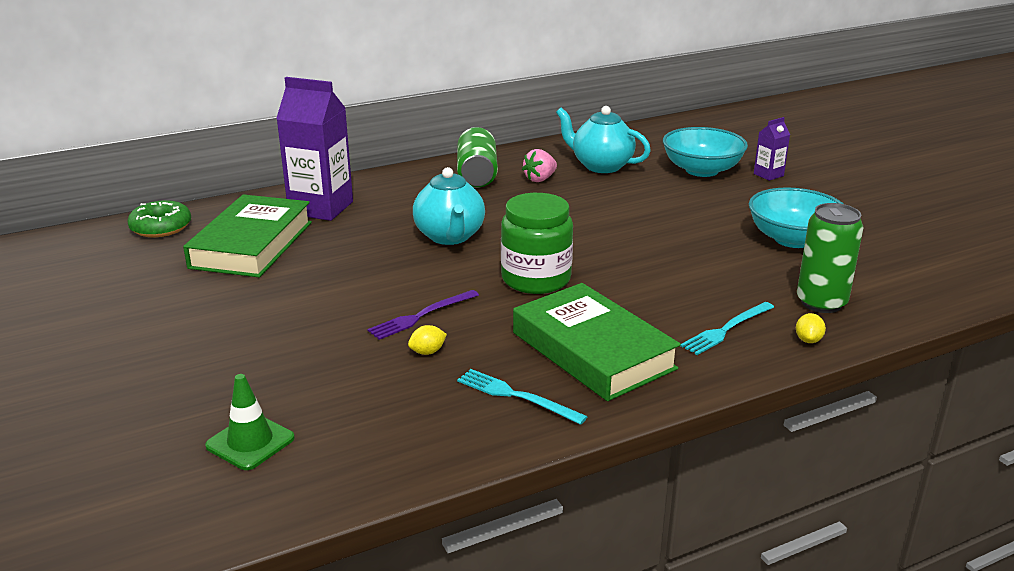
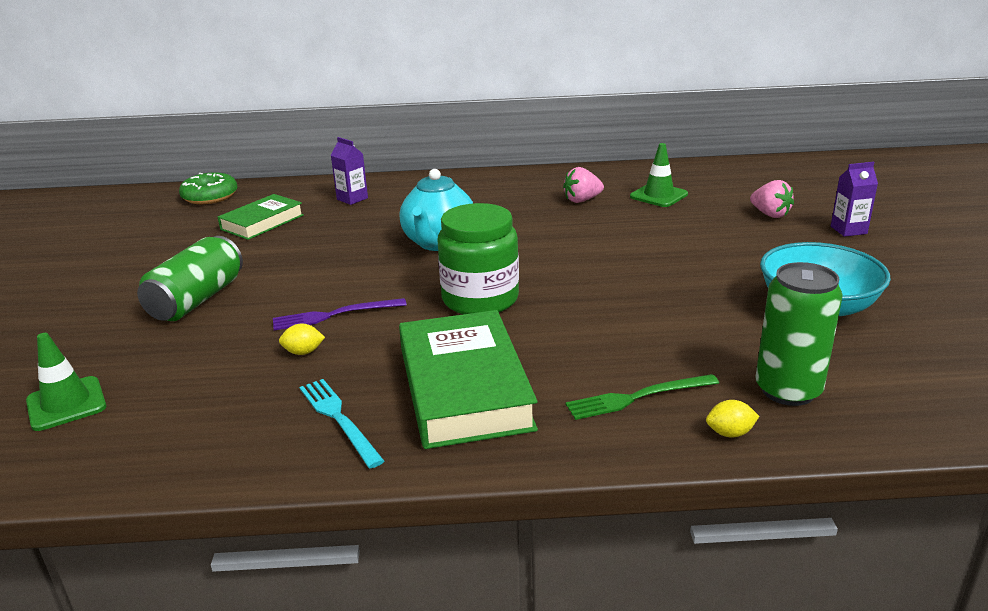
camera: 25 degrees right, 0 degrees up
green book [183,194,312,277] -> green book [218,194,304,240], size x0.60
purple carton [276,77,353,221] -> purple carton [331,137,368,205], size x0.48
green can [457,127,498,187] -> green can moved to [137,236,243,321]
turquoise teapot [556,106,651,173] -> green traffic cone [630,143,688,207]
turquoise bowl [663,127,748,177] -> pink strawberry [750,180,794,218]
turquoise fork [681,302,774,355] -> green fork [565,374,719,420]
yellow lemon [796,313,826,343] -> yellow lemon turned 45 degrees clockwise [706,400,759,438]

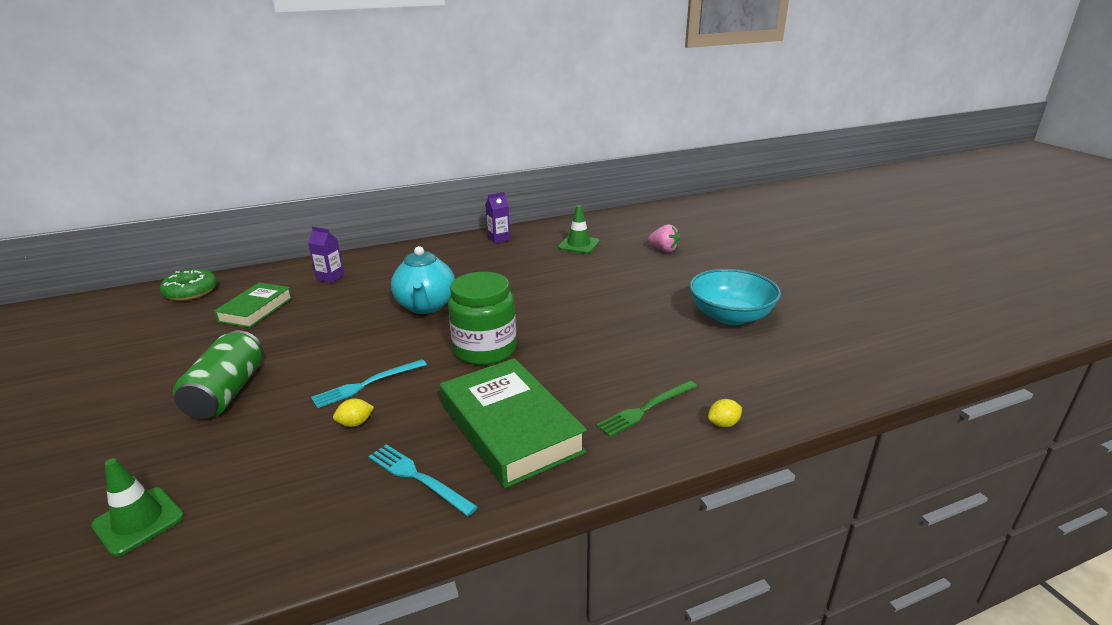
camera: 20 degrees left, 0 degrees up
purple fork [273,298,407,331] -> turquoise fork [311,359,427,408]
pink strawberry [563,167,604,203] -> none
green can [755,262,843,406] -> none
purple carton [831,162,878,237] -> purple carton moved to [485,192,510,243]

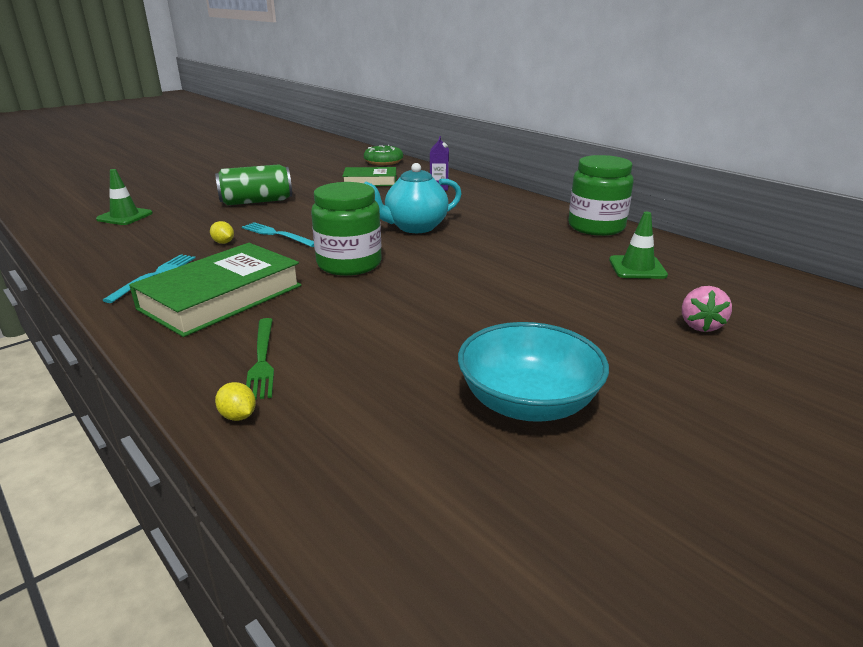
camera: 70 degrees right, 0 degrees up
purple carton [485,192,510,243] -> green jar [568,155,634,236]
green fork [596,380,697,437] -> green fork turned 135 degrees counterclockwise [246,318,274,400]

